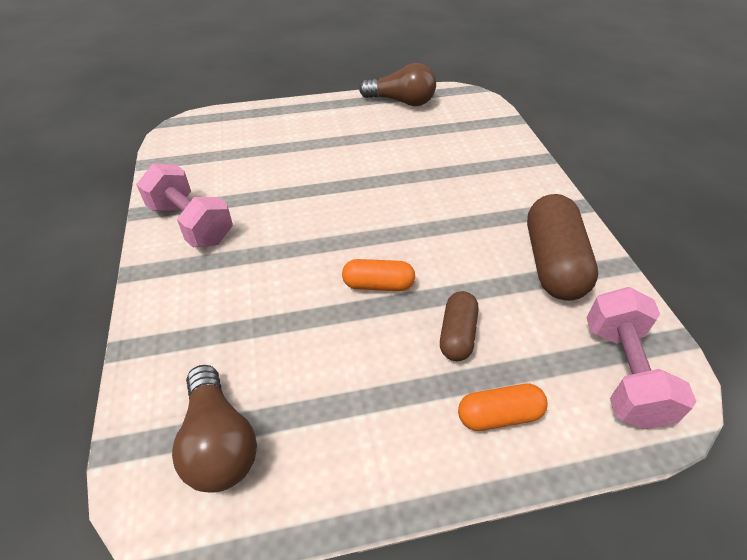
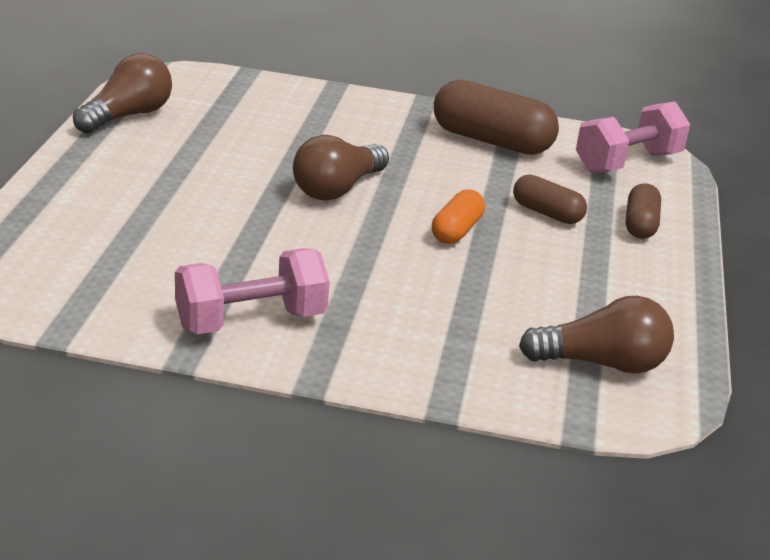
camera: 70 degrees left, 15 degrees down
orange capsule [458,384,547,431] -> brown capsule [626,183,661,239]
pink dumbbell [586,287,697,429] -> pink dumbbell turned 60 degrees counterclockwise [576,101,690,173]
none -> brown light bulb [293,135,389,201]

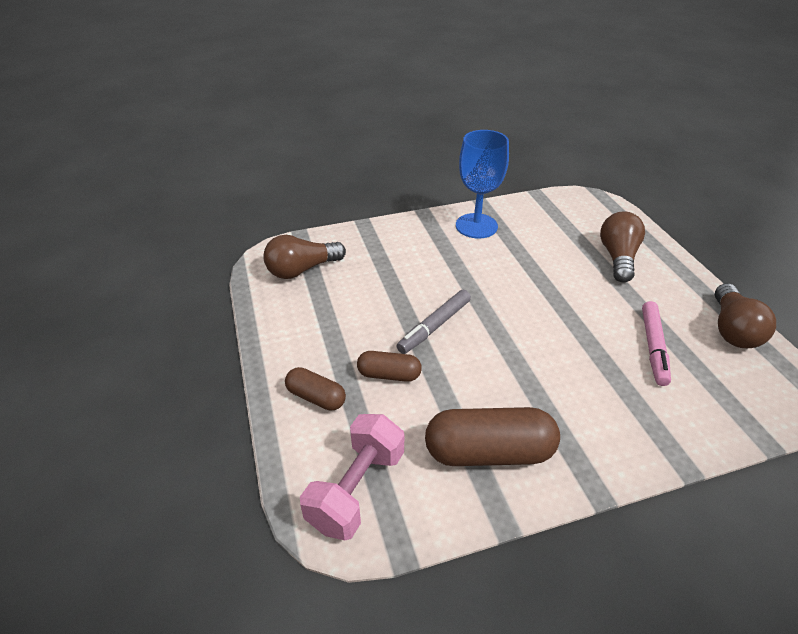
camera: 155 degrees right, 10 degrees up
pink dumbbell [175,248,330,335] -> blue goblet [456,130,509,239]
brown light bulb [293,135,389,201] -> brown light bulb moved to [600,211,645,282]
orange capsule [432,189,485,244] -> grey marker [397,290,471,354]
brown capsule [626,183,661,239] -> brown capsule turned 45 degrees counterclockwise [285,367,346,411]
none -> pink marker [642,301,671,386]

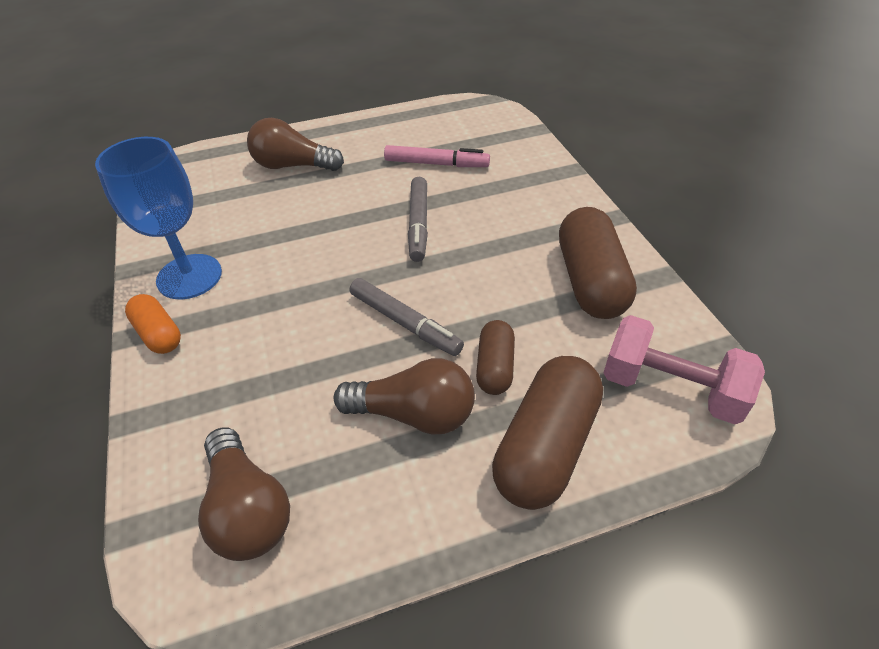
camera: 90 degrees left, 5 degrees up
brown capsule [285,367,346,411] -> brown capsule [492,356,603,510], size x1.79
brown light bulb [715,283,776,348] -> brown light bulb moved to [334,358,475,435]
none -> orange capsule [125,294,181,354]
none -> grey marker [408,177,428,262]

